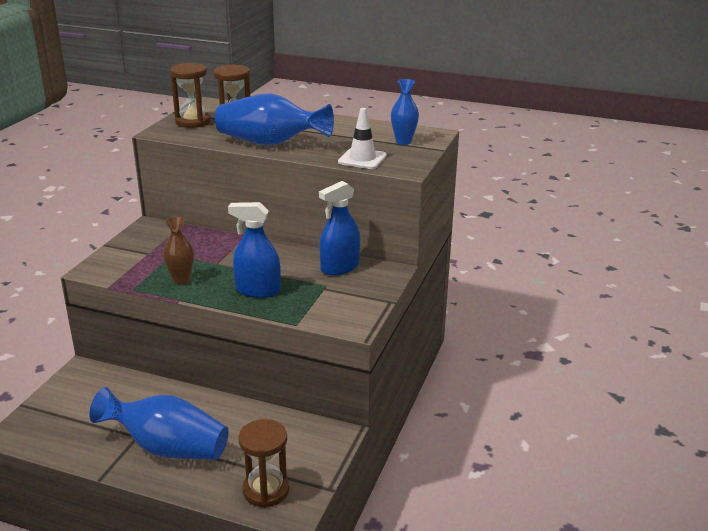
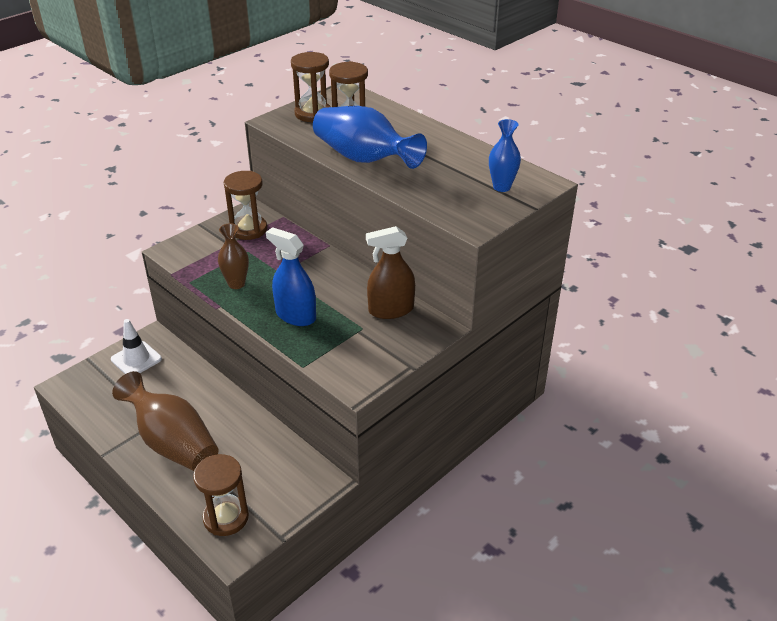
camera: 25 degrees right, 10 degrees up
blue vase [89,387,229,460] -> brown vase [112,371,219,471]
blue spray bottle [319,181,360,276] -> brown spray bottle [366,226,415,319]
white traffic cone [338,108,387,169] -> white traffic cone moved to [111,319,162,374]
none -> brown hourglass [224,171,267,240]

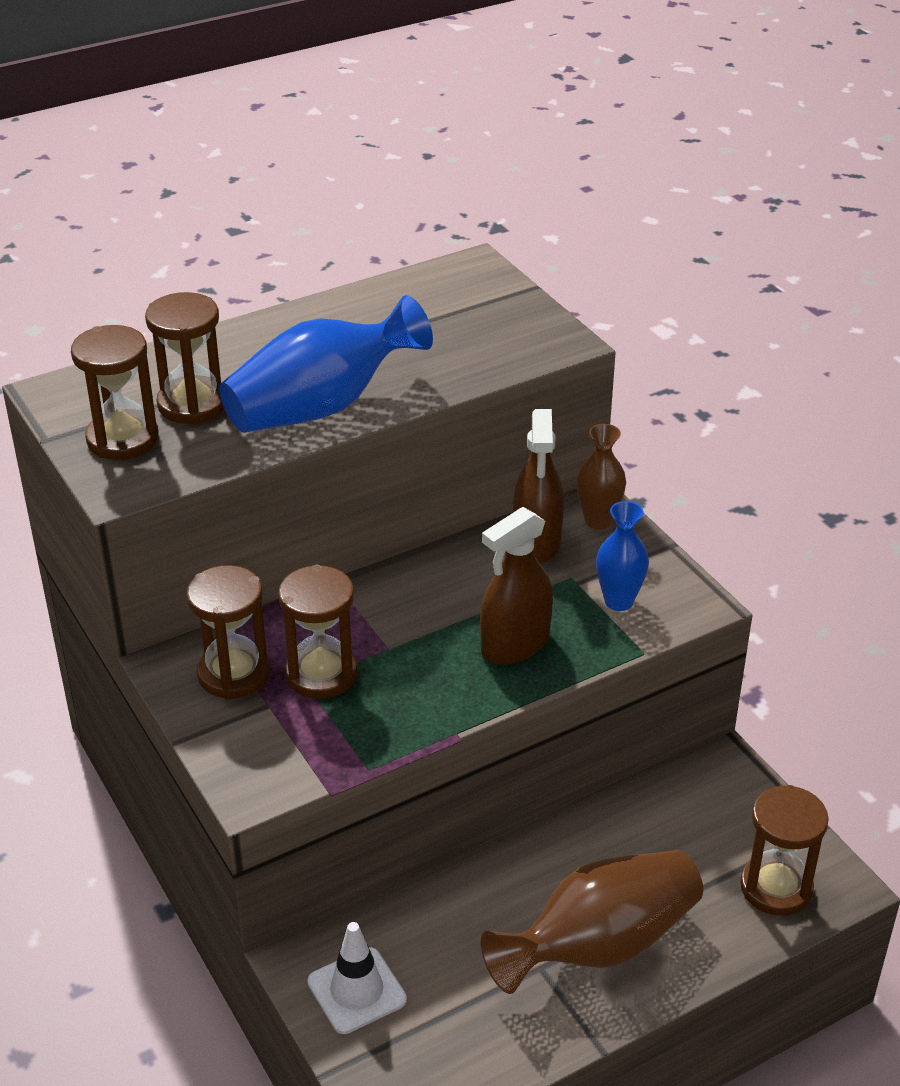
camera: 75 degrees left, 0 degrees up
brown vase [218,223,249,289] -> brown vase moved to [576,424,626,530]
blue spray bottle [266,227,316,326] -> brown spray bottle [480,507,553,665]
blue vase [489,119,521,192] -> blue vase moved to [596,501,649,611]
none -> brown hourglass [278,565,358,699]

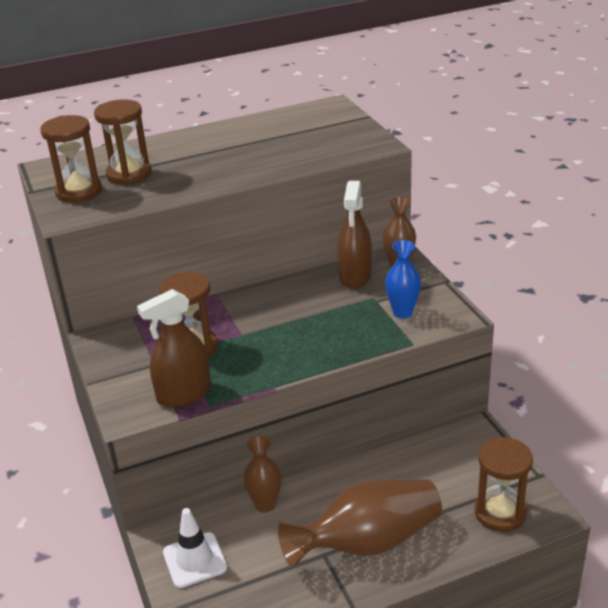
camera: 10 degrees right, 5 degrees down
brown hourglass [186,565,270,699] -> none
blue vase [219,295,433,433] -> none
brown spray bottle [480,507,553,665] -> brown spray bottle moved to [137,289,211,408]
none -> brown vase [244,436,281,513]

